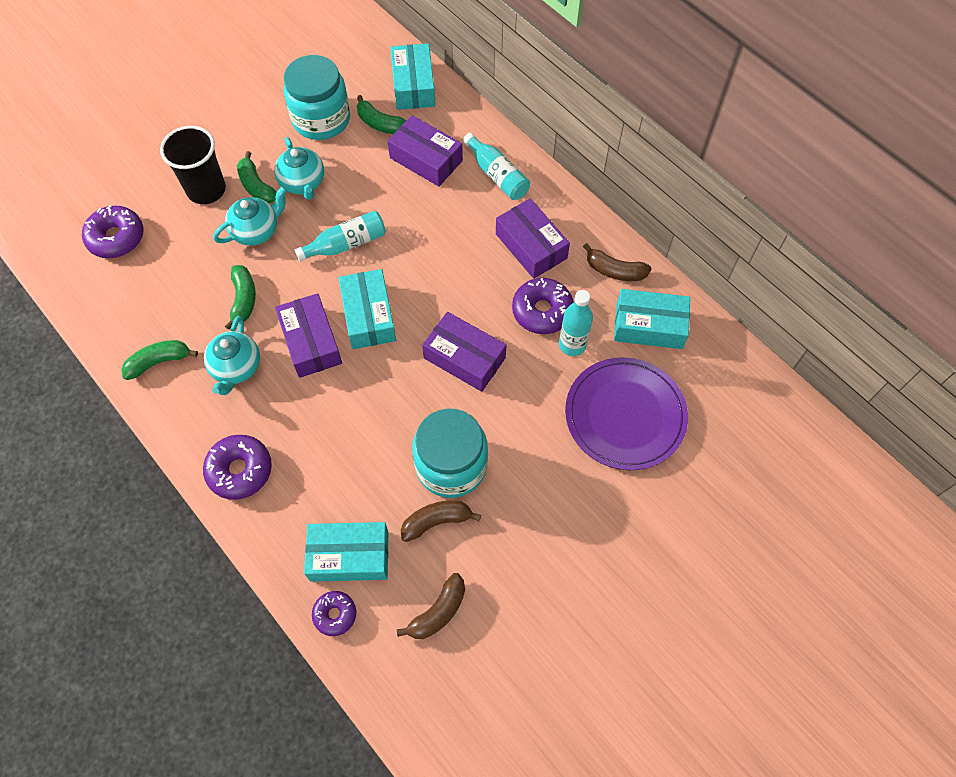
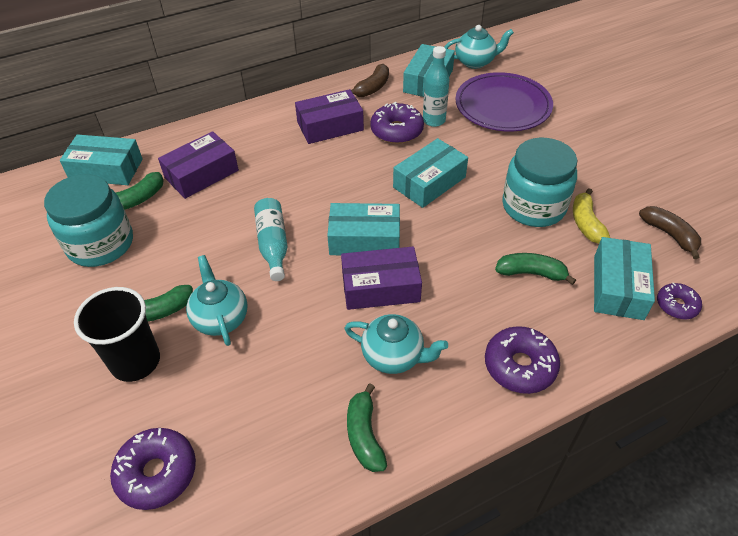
camera: 75 degrees left, 15 degrees down
green banana [225,265,256,330] -> green banana moved to [495,253,576,285]
turquoise teapot [274,137,324,200] -> turquoise teapot moved to [444,25,514,69]
brown banana [401,500,481,542] -> yellow banana [573,188,610,244]
purple box [422,312,506,392] -> turquoise box [393,138,468,208]
turquoise bottle [463,133,530,200] -> none

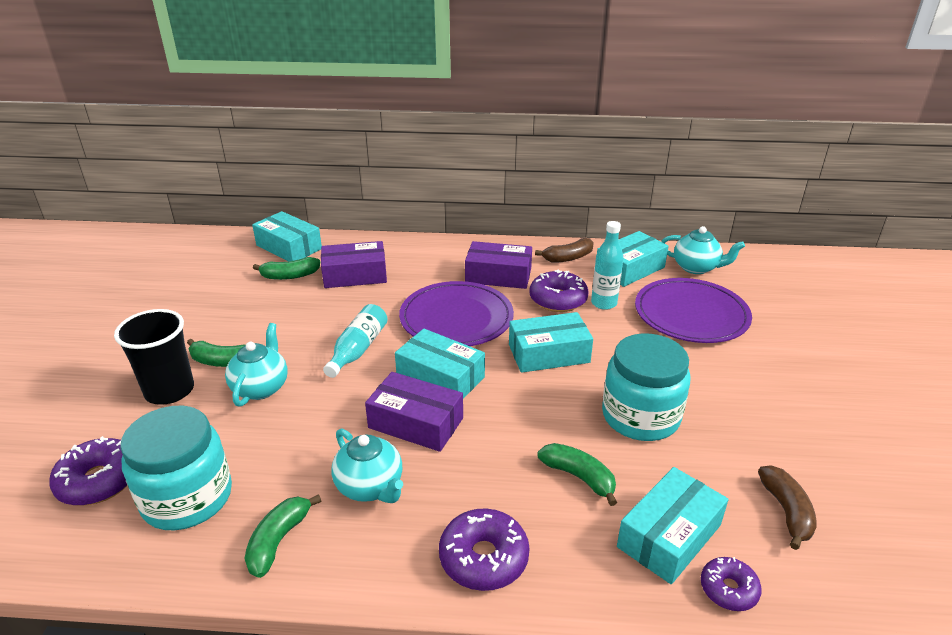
camera: 30 degrees right, 15 degrees down
turquoise jar [44,174,133,267] -> turquoise jar moved to [120,406,232,530]
yellow banana [573,188,610,244] -> none
none -> purple plate [399,281,514,346]

